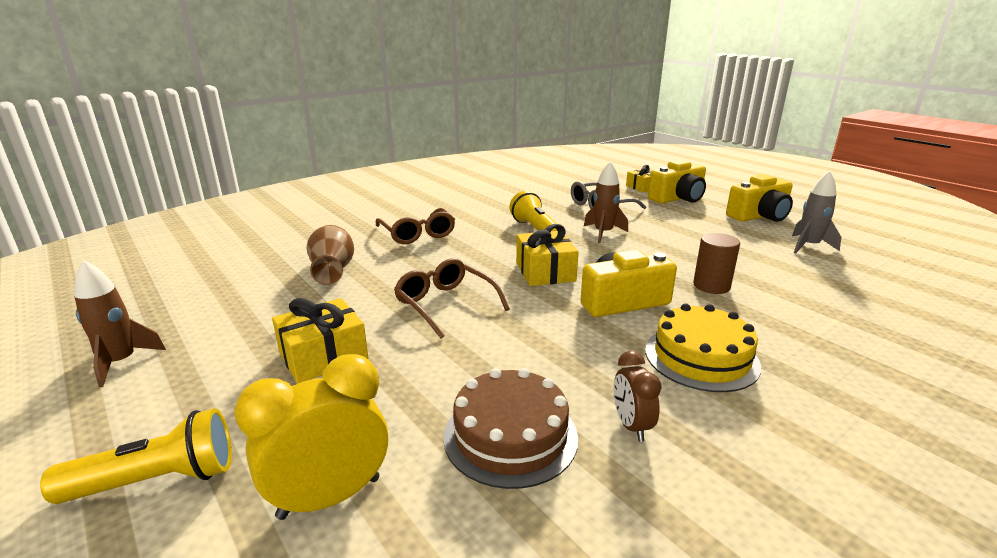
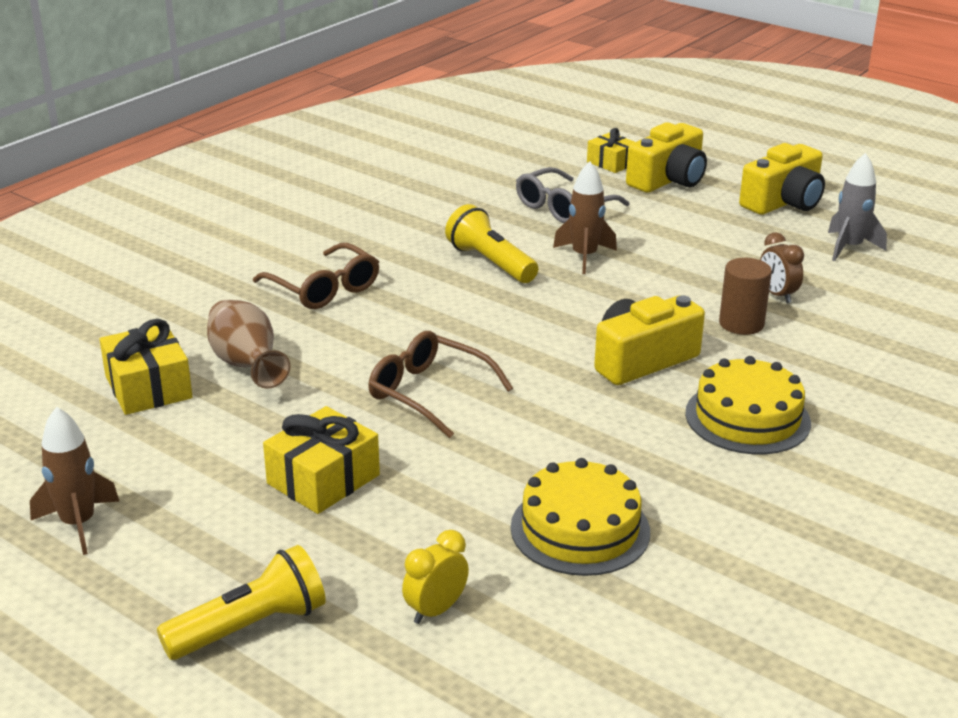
camera: 15 degrees left, 5 degrees up
yellow clock [235,354,388,520] -> yellow clock [402,530,469,624], size x0.57
brown cake [444,368,578,489] -> yellow cake [511,458,650,576]
yellow gift [516,224,579,286] -> yellow gift moved to [100,319,192,415]
brown clock [614,351,662,442] -> brown clock moved to [760,232,804,303]

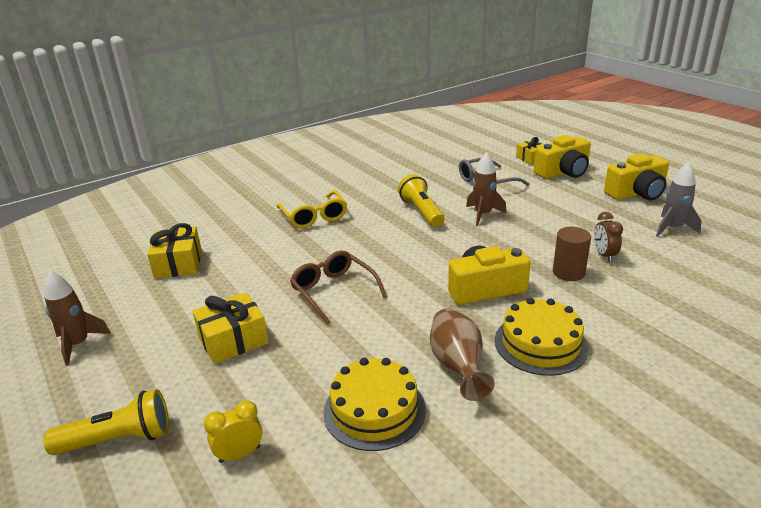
camera: 20 degrees right, 0 degrees up
brown vase [207,300,291,389] -> brown vase moved to [430,308,495,401]
brown glasses [253,243,379,309] -> yellow glasses [277,191,347,229]

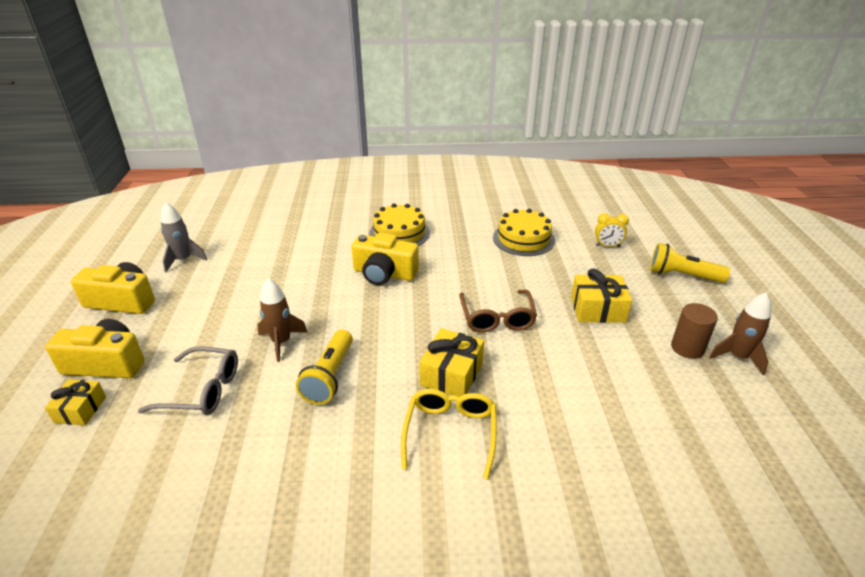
camera: 150 degrees left, 5 degrees up
yellow gift [147,223,202,279] -> yellow gift moved to [419,328,484,397]
brown vase [430,308,495,401] -> none
brown cylinder [553,227,591,281] -> brown cylinder moved to [671,303,718,359]
brown clock [594,212,623,262] -> none

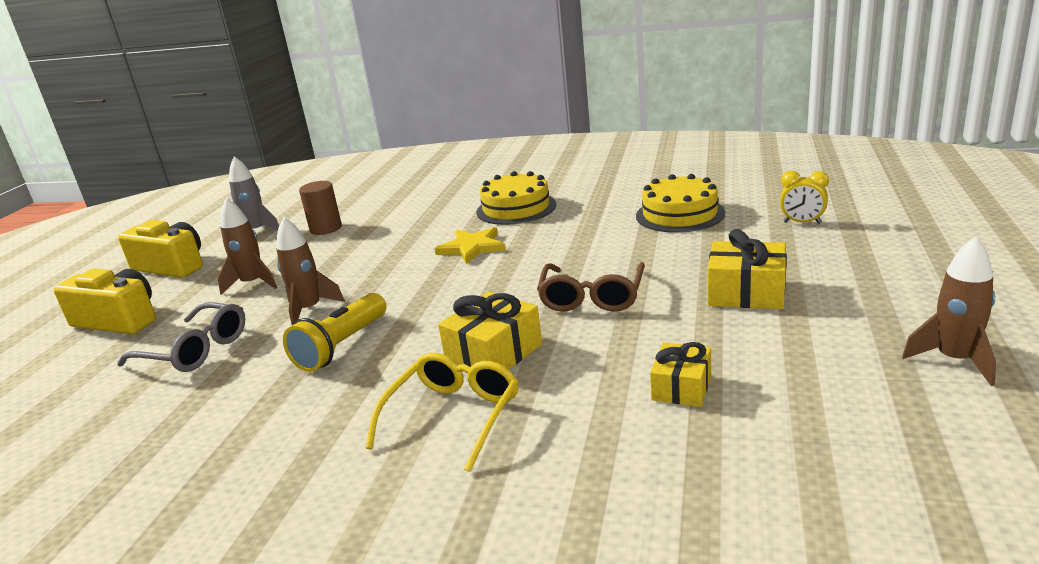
camera: 20 degrees right, 10 degrees down
yellow gift [45,379,106,426] -> yellow gift moved to [650,342,711,407]
yellow camera [351,233,419,285] -> yellow star [435,227,506,264]
yellow flashlight [650,243,730,283] -> none
brown cylinder [671,303,718,359] -> brown cylinder moved to [299,181,342,235]
none -> brown rocket [217,198,277,295]

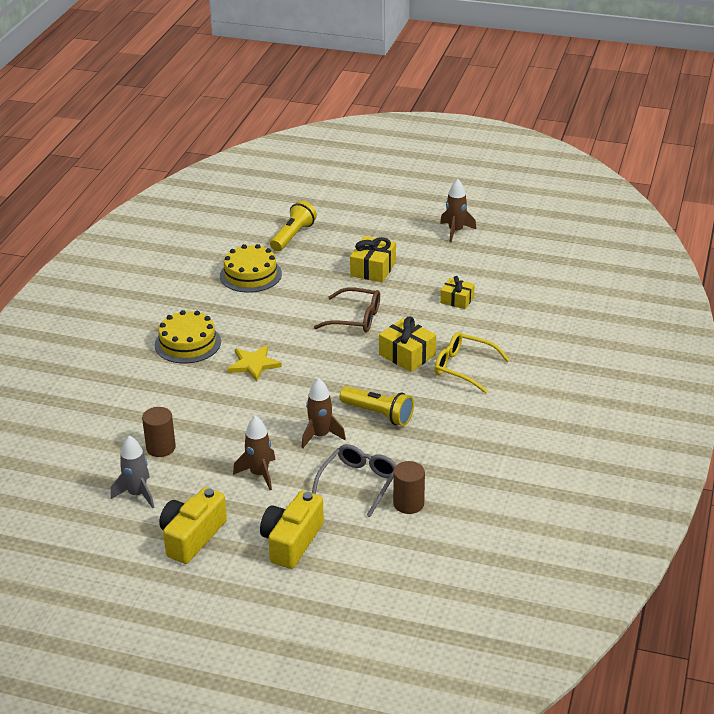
camera: 90 degrees left, 10 degrees up
yellow clock [780,171,829,224] -> yellow flashlight [270,201,317,251]
none -> brown cylinder [393,461,425,514]

